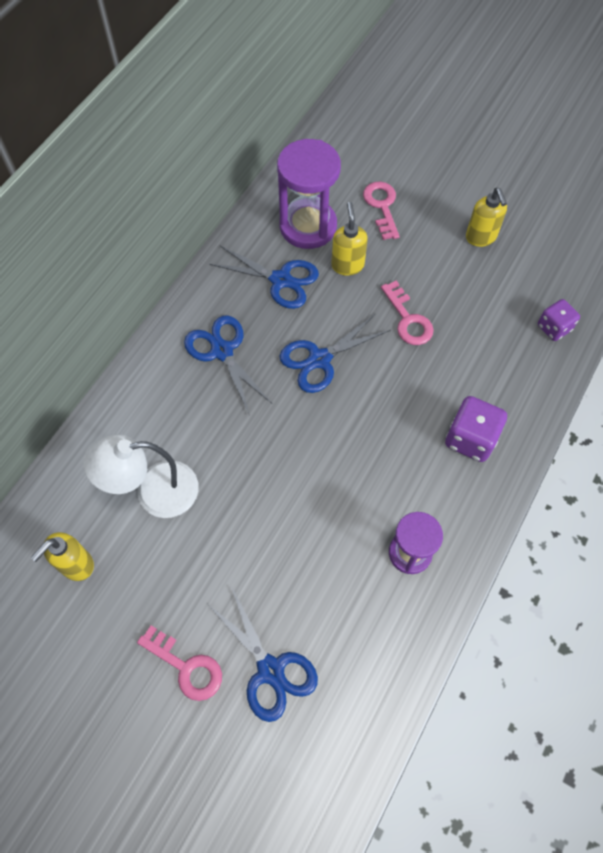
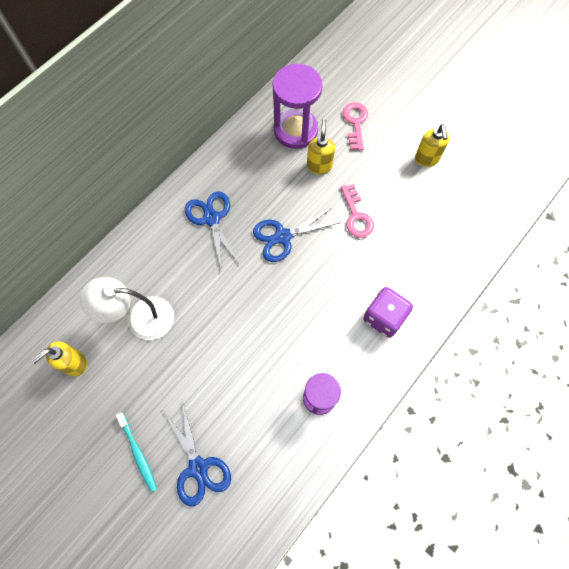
camera: 10 degrees right, 5 degrees up
pink key [137,626,222,701] -> turquoise toothbrush [116,413,157,493]
blue scissors [209,246,319,309] -> none
purple dice [538,299,580,341] -> none

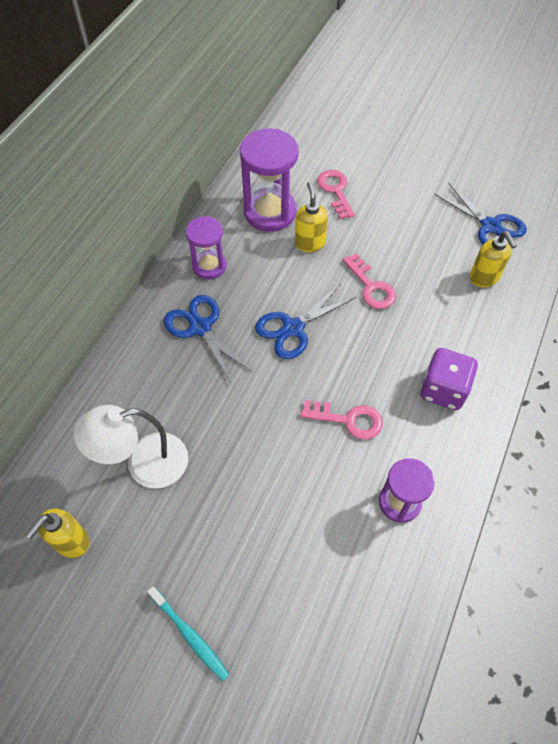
camera: 15 degrees left, 10 degrees down
blue scissors [163,401,231,506] -> blue scissors moved to [434,182,527,244]
yellow soap dispenser [415,124,449,167] -> yellow soap dispenser moved to [470,231,516,287]
none -> purple hourglass [186,216,227,279]
none -> pink key [301,400,383,440]

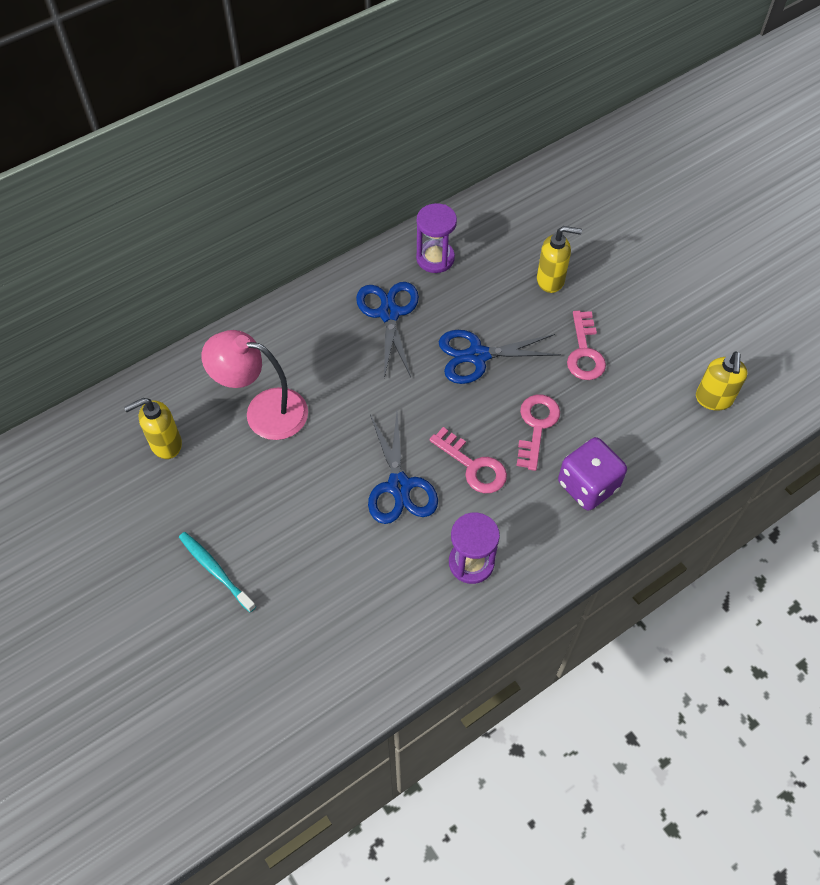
camera: 30 degrees right, 0 degrees up
white lamp [74,405,188,489] -> pink lamp [201,330,308,440]
turquoise toothbrush [147,586,230,681] -> turquoise toothbrush turned 150 degrees clockwise [179,532,256,613]
purple hourglass [240,128,299,232] -> none
yellow soap dispenser [295,182,328,252] -> yellow soap dispenser turned 75 degrees clockwise [537,226,582,293]
pink key [317,170,355,219] -> pink key moved to [516,395,560,471]
blue scissors [434,182,527,244] -> blue scissors moved to [368,413,438,524]

